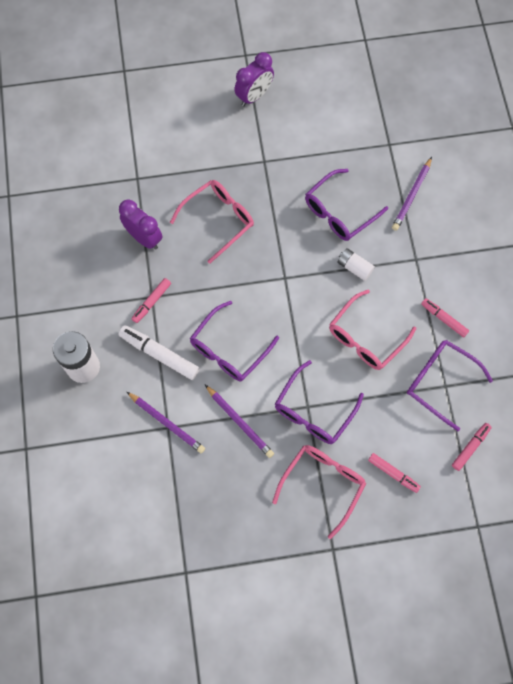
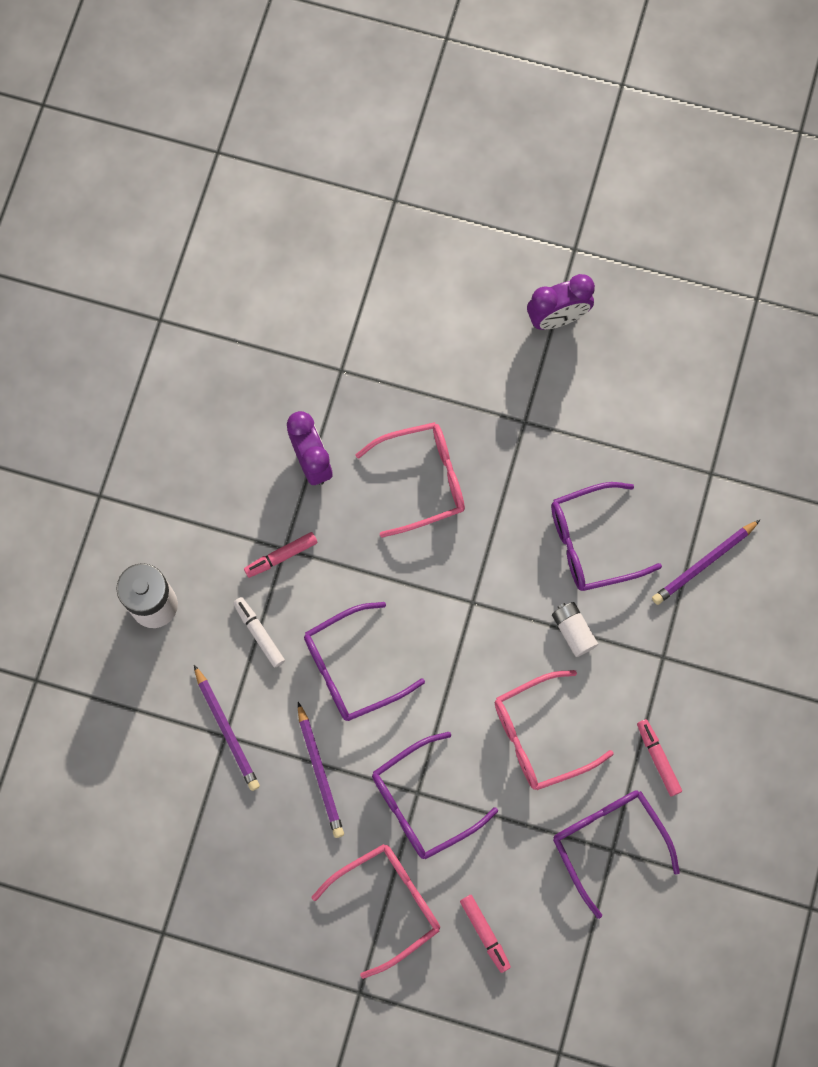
camera: 25 degrees right, 5 degrees up
white marker [119,325,200,380] -> white marker [233,597,285,667], size x0.62
pink marker [452,423,492,471] -> none

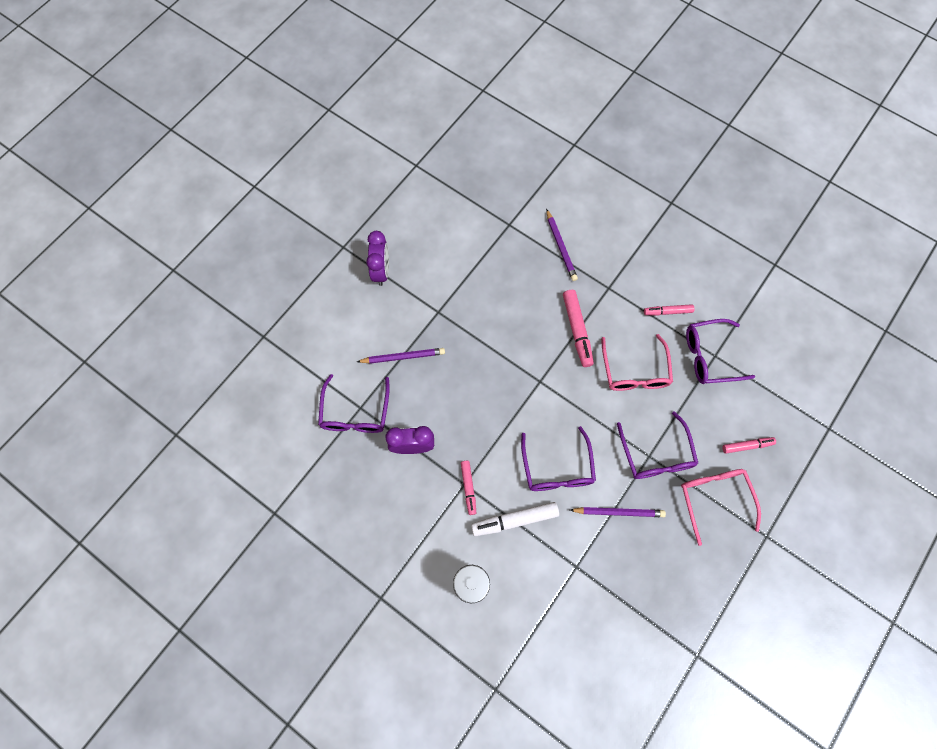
camera: 70 degrees left, 5 degrees down
purple pencil [194,665,260,791] -> purple pencil moved to [357,348,445,364]
white marker [233,597,285,667] -> white marker [471,502,559,536], size x1.62
pink glasses [356,422,465,538] -> none
purple glasses [551,482,662,591] -> purple glasses moved to [318,374,390,433]
white battery [552,602,598,657] -> pink marker [563,290,594,367]

